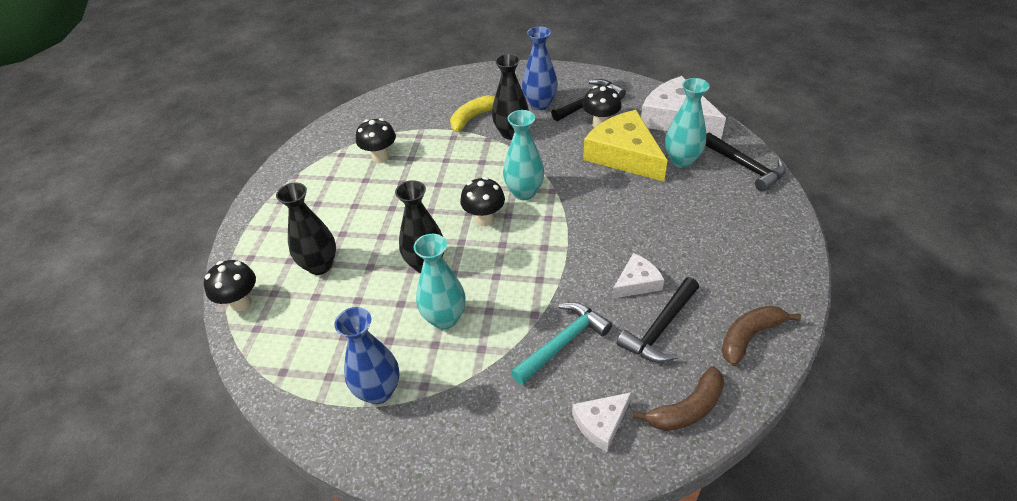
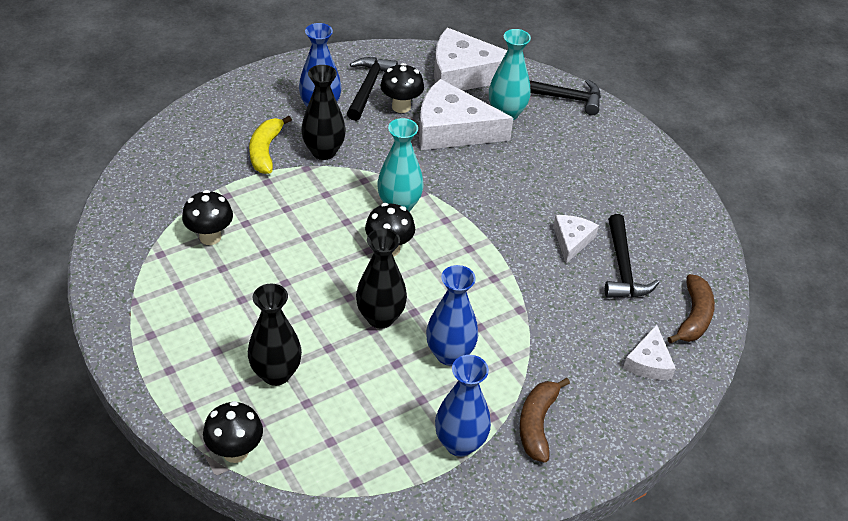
camera: 45 degrees left, 0 degrees up
turquoise vase [414,234,465,330] -> blue vase [426,265,478,366]
turquoise hammer [511,302,612,385] -> none
yellow cheese [583,110,668,182] -> white cheese [419,79,513,150]
brown banana [722,305,801,366] -> brown banana moved to [519,378,570,463]

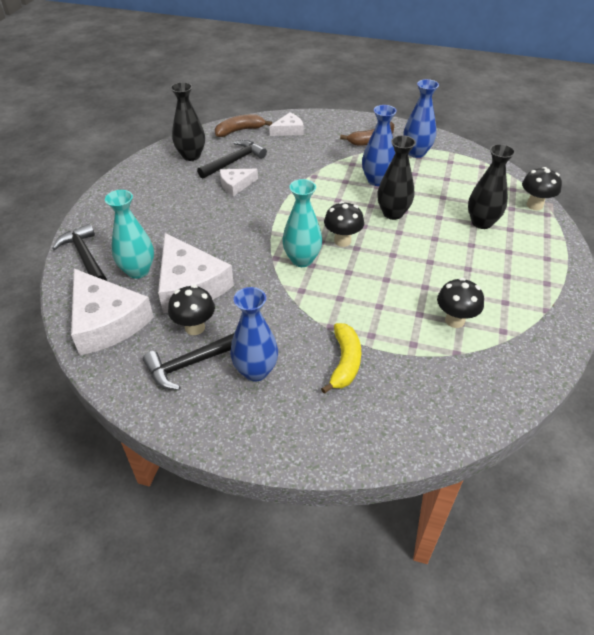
camera: 130 degrees left, 0 degrees up
yellow banana [249,116,292,174] -> yellow banana turned 45 degrees counterclockwise [321,323,361,394]
black vase [301,65,346,160] -> black vase moved to [170,82,205,161]

